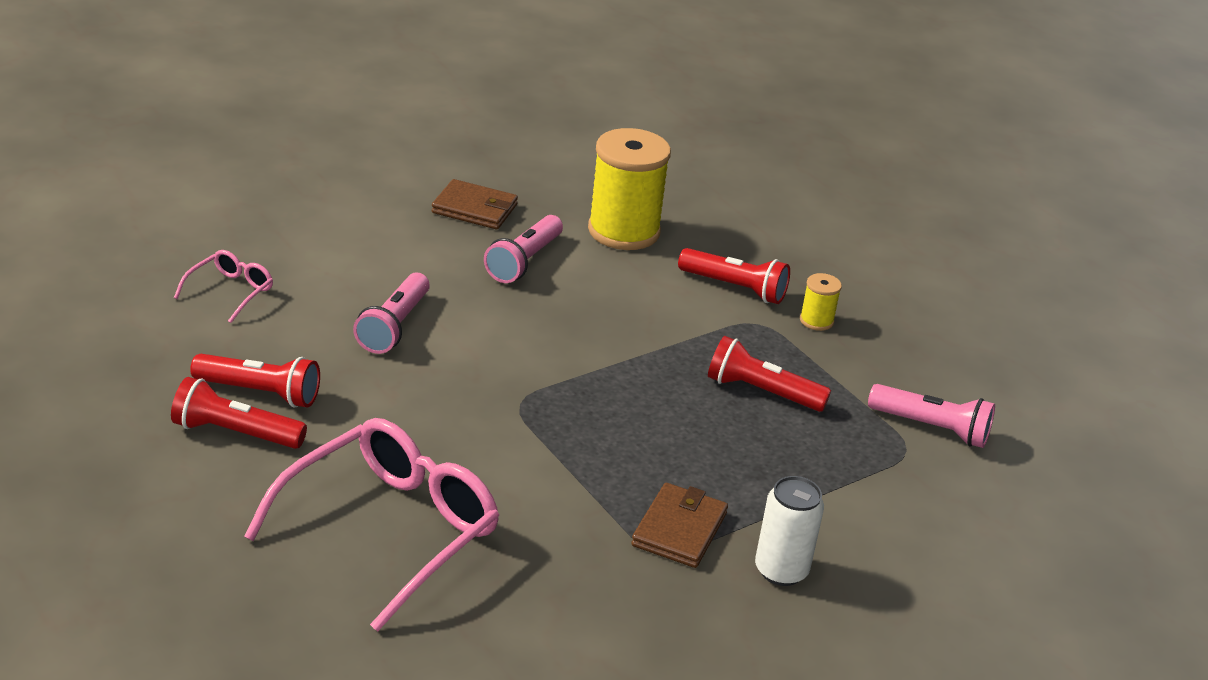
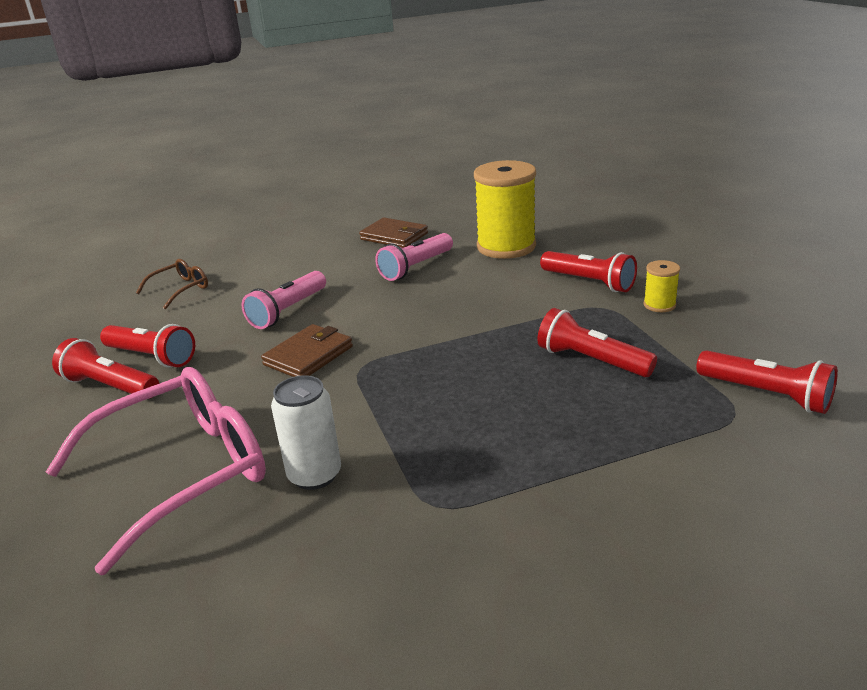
camera: 20 degrees right, 5 degrees down
pink glasses [174,250,273,323] -> brown glasses [136,259,208,309]
brown wallet [631,483,728,568] -> brown wallet moved to [261,324,353,377]
white can [755,476,824,586] -> white can moved to [271,375,341,490]
pink flashlight [868,384,995,448] -> red flashlight [696,350,838,414]

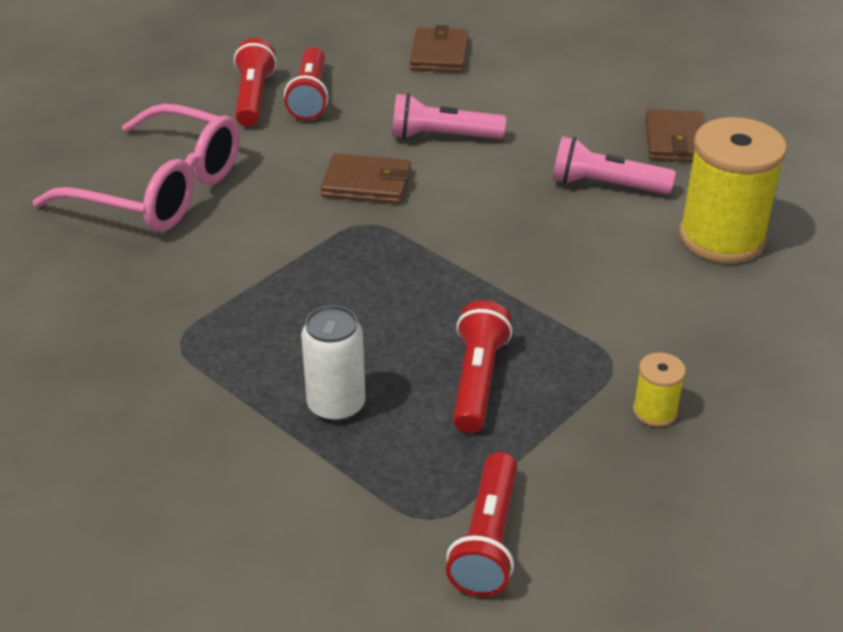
camera: 60 degrees right, 10 degrees up
brown glasses [136,259,208,309] -> brown wallet [410,25,468,73]
white can [271,375,341,490] -> white can moved to [301,305,366,422]
red flashlight [540,251,637,292] -> none

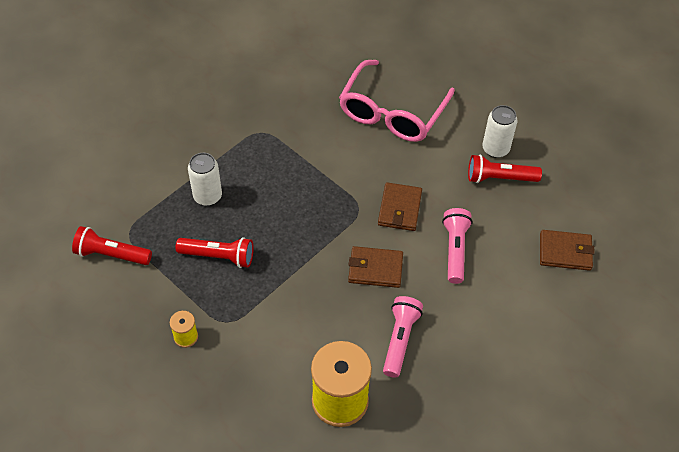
camera: 90 degrees right, 15 degrees up
red flashlight [234,38,277,127] -> white can [482,105,517,158]
brown wallet [645,109,706,162] -> brown wallet moved to [348,246,403,288]

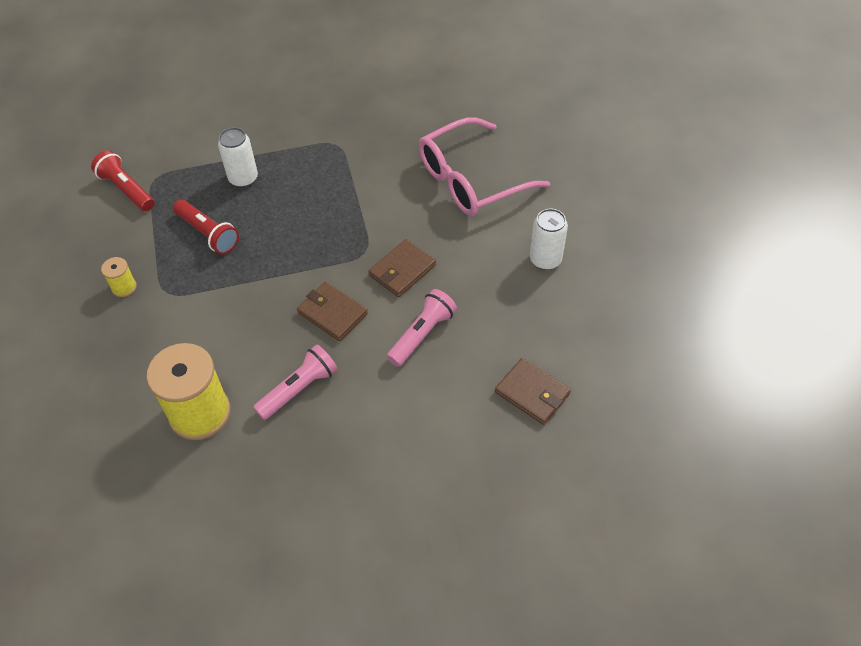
camera: 35 degrees right, 0 degrees up
red flashlight [468,155,542,183] -> none

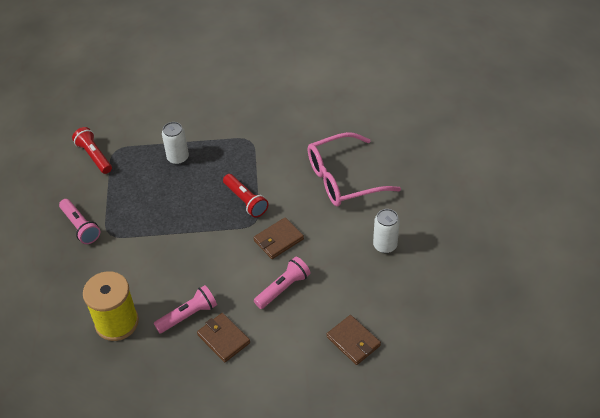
camera: 10 degrees right, 5 degrees down
yellow spool [101,257,137,297] -> pink flashlight [59,199,100,244]
red flashlight [173,200,239,254] -> red flashlight moved to [223,174,269,218]
brown wallet [297,281,368,341] -> brown wallet moved to [197,313,250,362]

